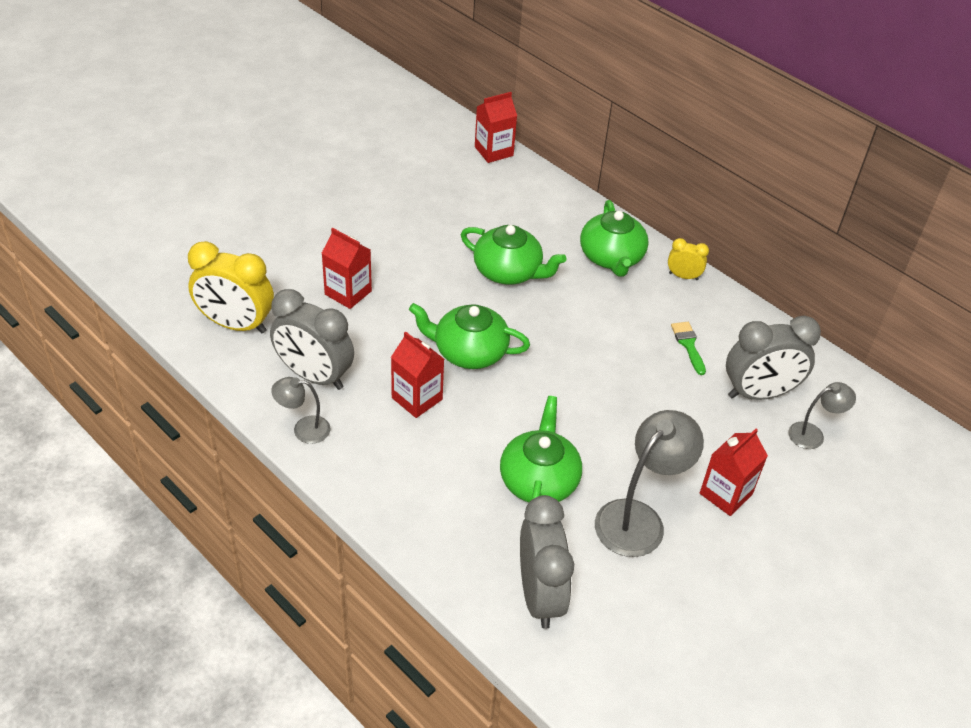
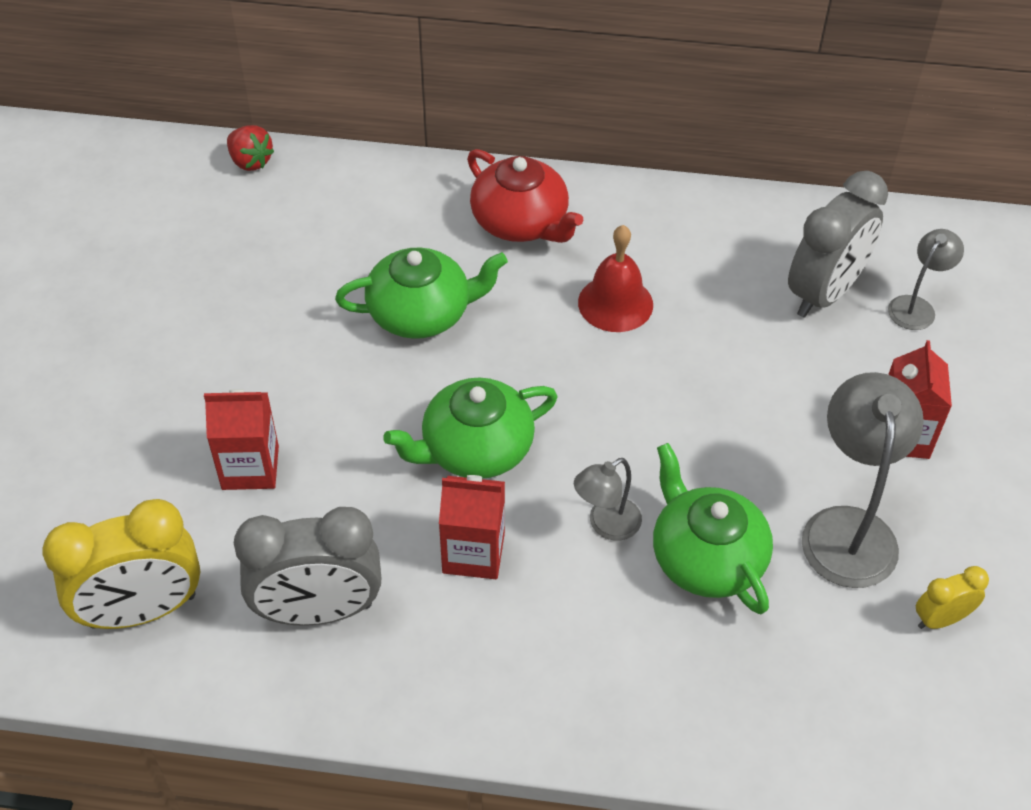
camera: 35 degrees left, 5 degrees up
grey lamp [271,377,330,444] -> grey lamp moved to [574,458,642,541]
red carton [475,92,517,163] -> red strawberry [227,125,274,171]
grey clock [520,495,574,629] -> none
green teapot [580,200,649,277] -> red teapot [467,149,583,243]
yellow clock [668,238,709,280] -> yellow clock moved to [916,566,989,629]
green brush [671,322,706,375] -> none
none -> red bell [578,225,653,332]

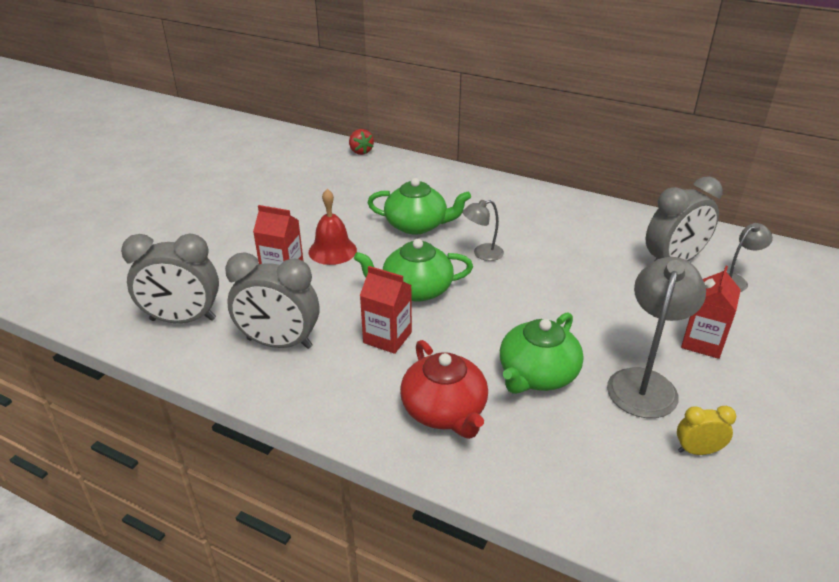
camera: 20 degrees right, 15 degrees down
yellow clock [43,499,200,629] -> grey clock [121,234,219,323]
red teapot [467,149,583,243] -> red teapot moved to [400,340,488,439]
grey lamp [574,458,642,541] -> grey lamp moved to [463,200,504,261]
red bell [578,225,653,332] -> red bell moved to [308,189,357,265]
green teapot [653,443,773,614] -> green teapot turned 135 degrees counterclockwise [500,312,584,394]

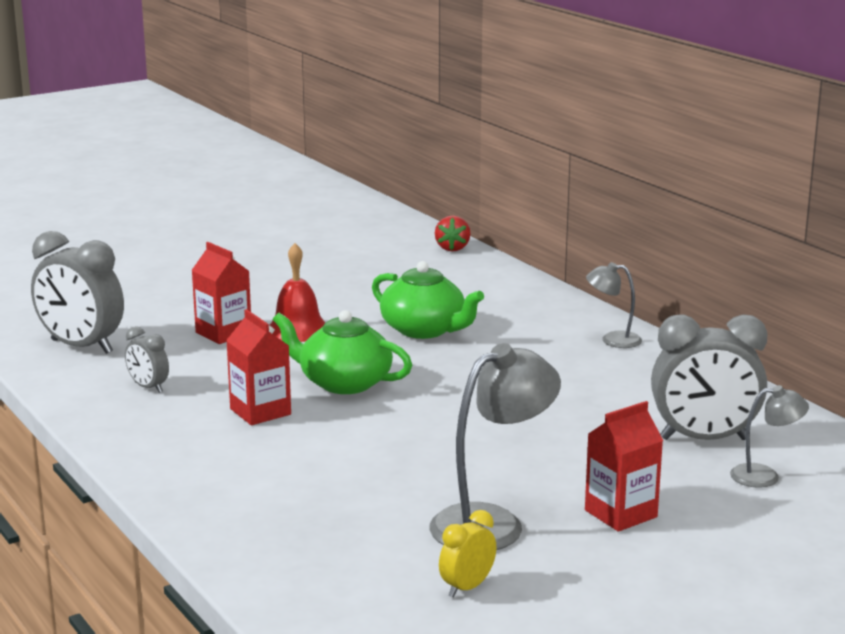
camera: 30 degrees right, 15 degrees down
grey clock [225,253,319,349] -> grey clock [125,326,169,393], size x0.50
red teapot [400,340,488,439] -> none
grey lamp [463,200,504,261] -> grey lamp moved to [586,262,642,348]
green teapot [500,312,584,394] -> none
yellow clock [677,406,736,455] -> yellow clock turned 75 degrees counterclockwise [439,510,496,597]

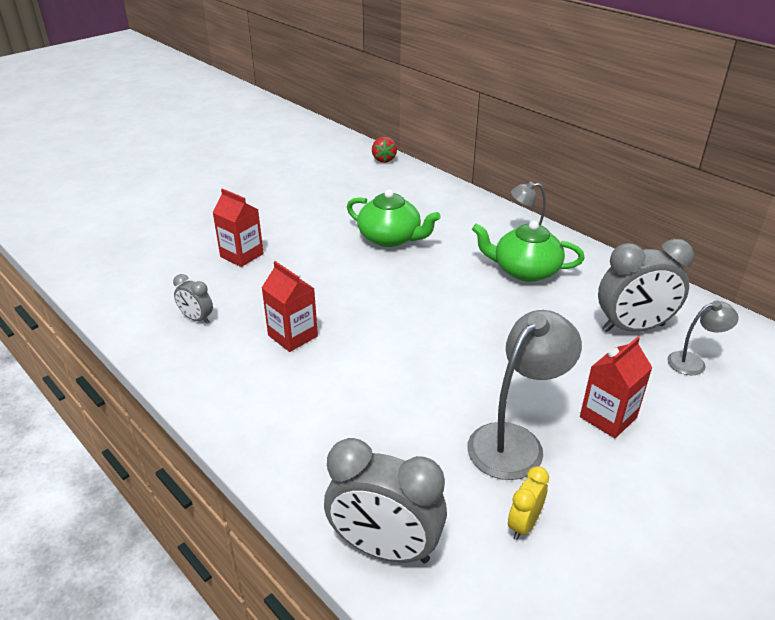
camera: 10 degrees left, 15 degrees up
grey clock [31,231,124,354] -> grey clock moved to [324,438,447,563]
red bell [270,243,326,342] -> none
green teapot [273,310,412,394] -> green teapot moved to [472,221,585,282]

